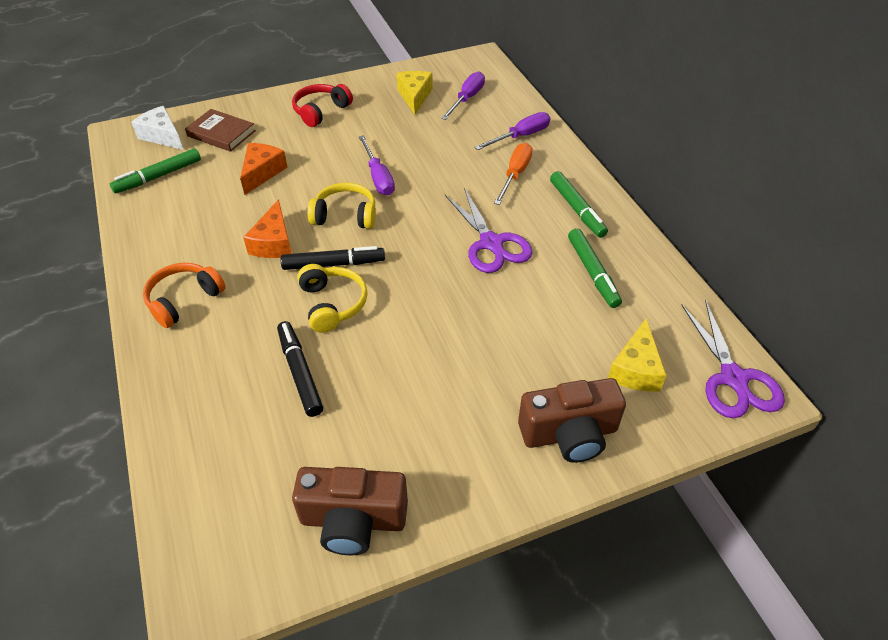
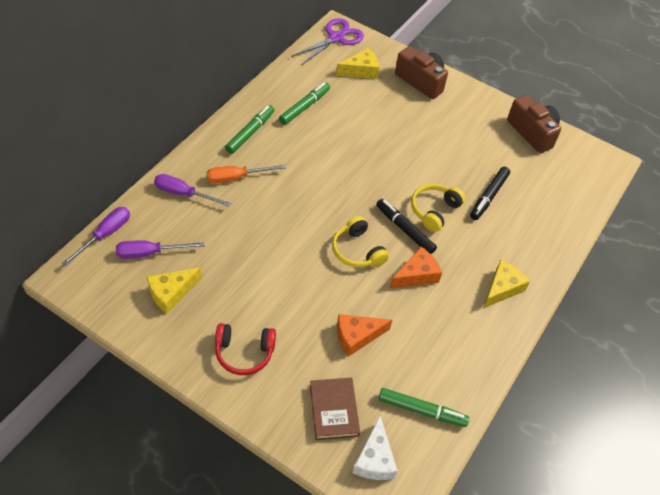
camera: 130 degrees left, 5 degrees up
orange headphones [143,263,226,328] -> yellow cheese [483,260,530,308]
purple screwdriver [359,135,395,195] -> purple screwdriver moved to [62,207,130,266]
purple scissors [445,188,533,273] -> none

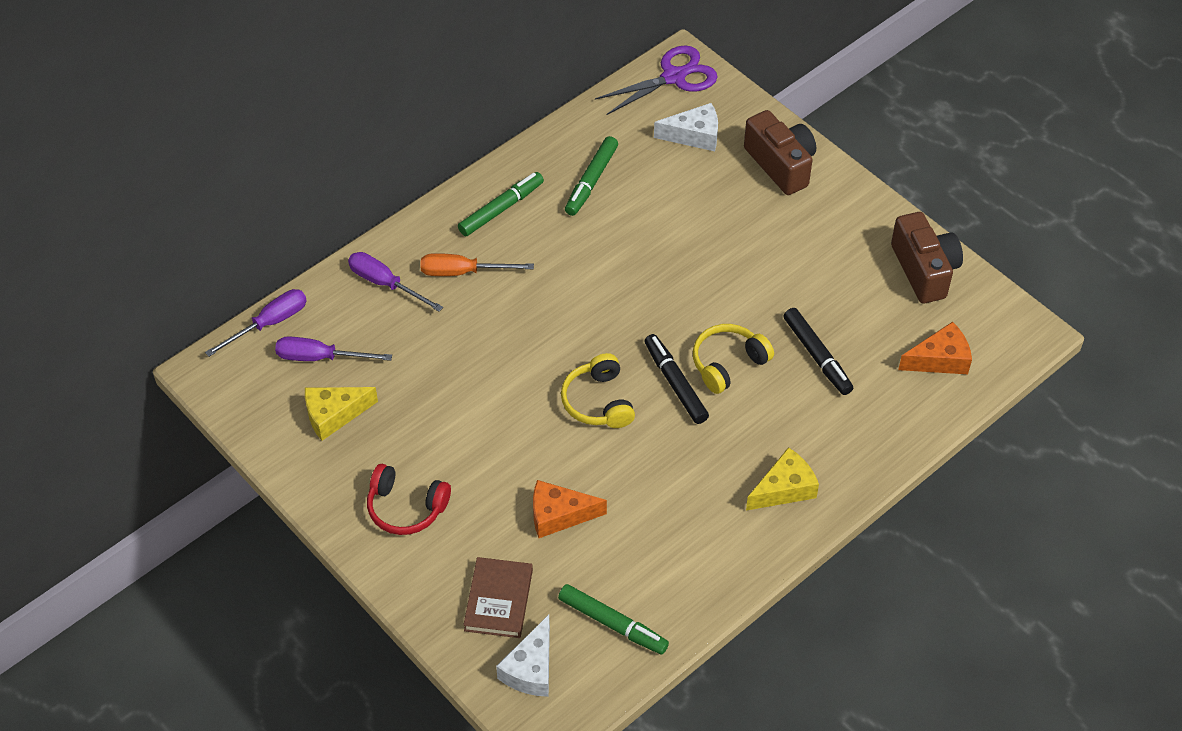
camera: 20 degrees right, 0 degrees up
green marker [279,82,330,125] -> green marker turned 150 degrees clockwise [565,136,618,216]
yellow cheese [336,48,379,79] -> white cheese [654,103,718,151]
orange cheese [390,247,442,288] -> orange cheese moved to [898,322,972,374]
black marker [470,167,510,220] -> black marker turned 75 degrees counterclockwise [784,308,853,395]

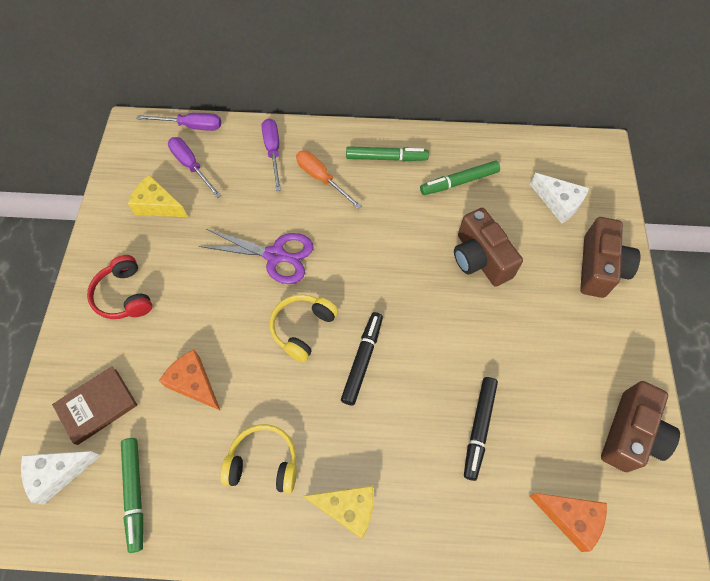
camera: 45 degrees right, 10 degrees up
purple scissors [595,45,717,115] -> purple scissors moved to [199,229,314,284]
yellow headphones [693,324,774,394] -> yellow headphones moved to [220,424,297,493]
none -> brown camera [454,208,523,287]

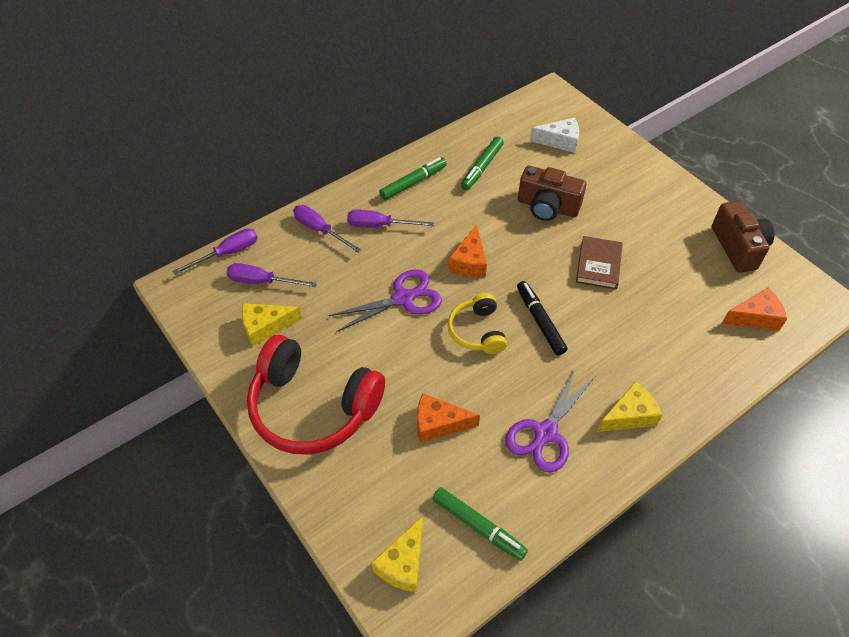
camera: 40 degrees left, 10 degrees down
white cheese [21,451,101,505] -> yellow cheese [371,516,423,592]
brown book [52,366,137,445] -> brown book moved to [576,236,623,289]
red headphones [87,255,152,319] -> red headphones [247,335,385,455], size x1.91
yellow headphones [220,424,297,493] -> purple scissors [505,367,595,473]
orange screwdriver [296,150,362,209] -> purple screwdriver [347,209,434,228]
black marker [464,377,498,481] -> none
brown camera [580,217,640,298] -> none
none -> orange cheese [448,225,487,277]

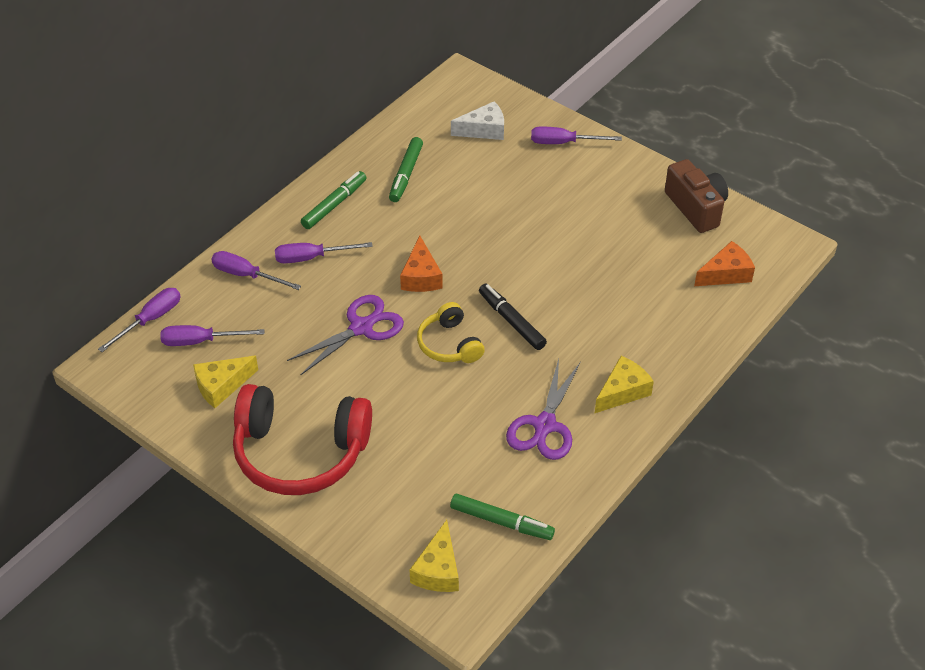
camera: 15 degrees left, 5 degrees down
orange cheese [417,393,480,443] -> none
brown camera [518,165,586,221] -> none
brown book [576,236,623,289] -> none
none -> purple screwdriver [531,126,622,144]

